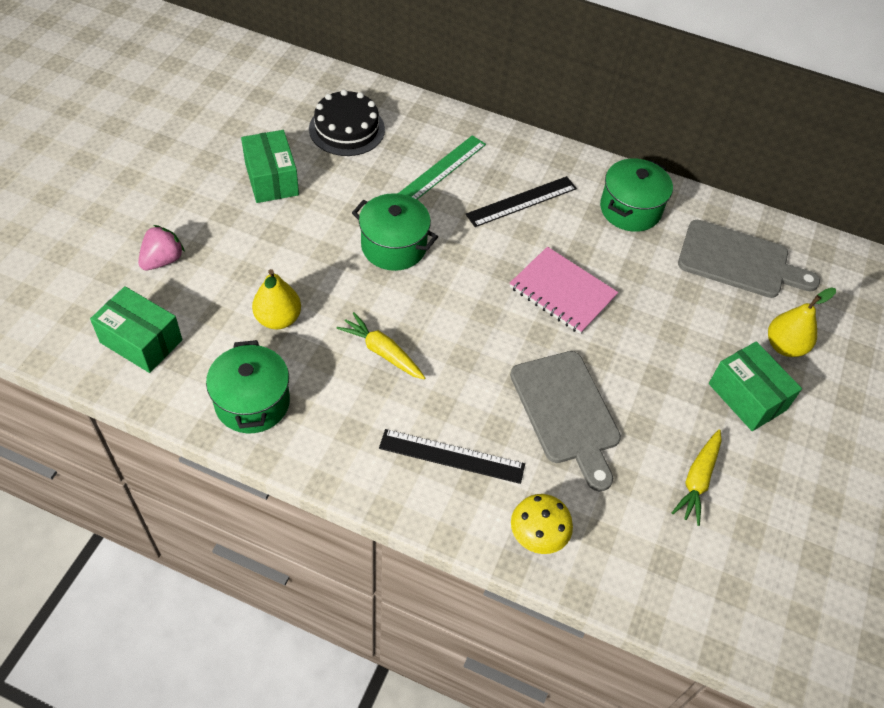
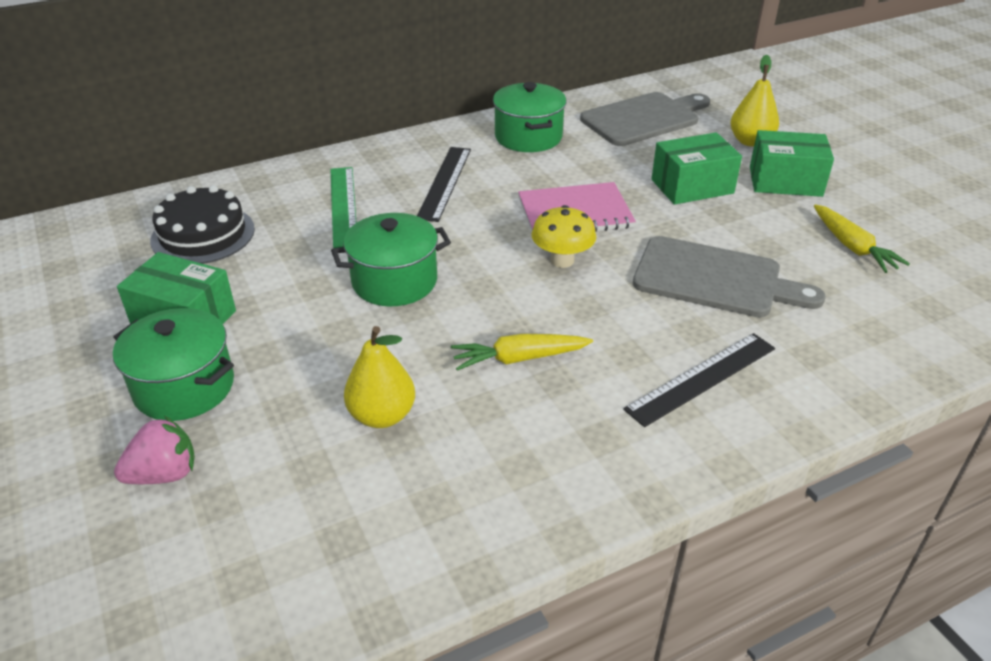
camera: 45 degrees left, 15 degrees down
green box [90,286,182,373] -> green box moved to [652,132,742,205]
pink strawberry [138,225,185,270] -> pink strawberry turned 75 degrees clockwise [114,416,195,484]
green pot [206,340,290,433] -> green pot moved to [113,308,234,421]
yellow mushroom [511,494,573,554] -> yellow mushroom moved to [532,205,596,268]

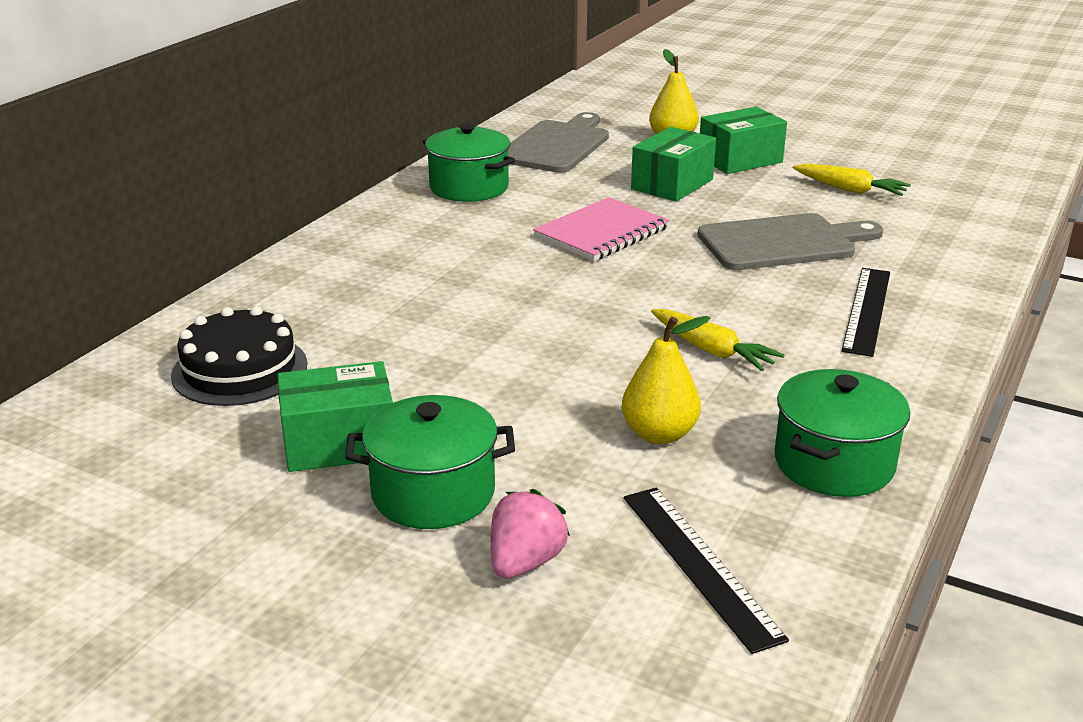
camera: 35 degrees left, 10 degrees down
green ruler [330,167,357,248] -> none
green pot [331,213,451,306] -> green pot moved to [775,369,910,497]
black ruler [417,147,471,222] -> black ruler moved to [624,487,789,654]
yellow carrot [451,334,593,371] -> yellow carrot turned 90 degrees counterclockwise [651,309,784,371]
yellow mushroom [532,205,596,268] -> none

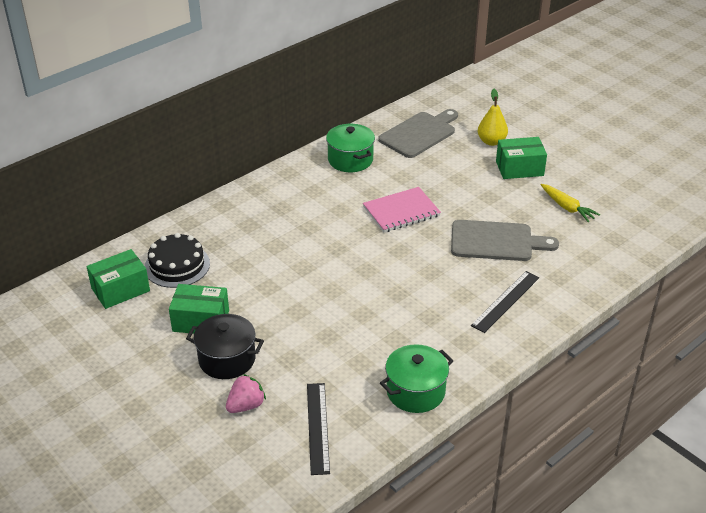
camera: 20 degrees right, 10 degrees up
green pot [345,395,515,529] -> black pot [186,314,264,379]
yellow pear [622,316,711,444] -> none
green box [631,127,716,202] -> green box moved to [86,249,150,309]
yellow carrot [651,309,784,371] -> none

